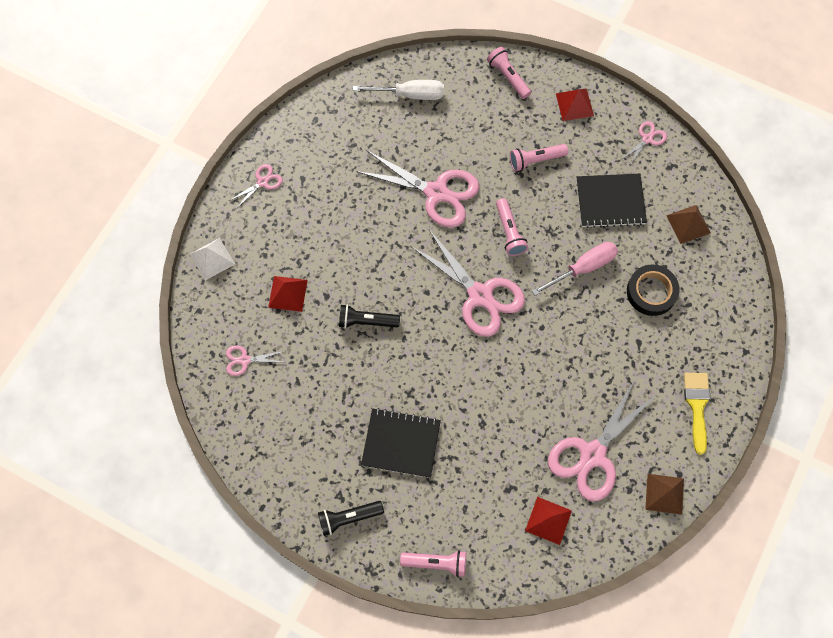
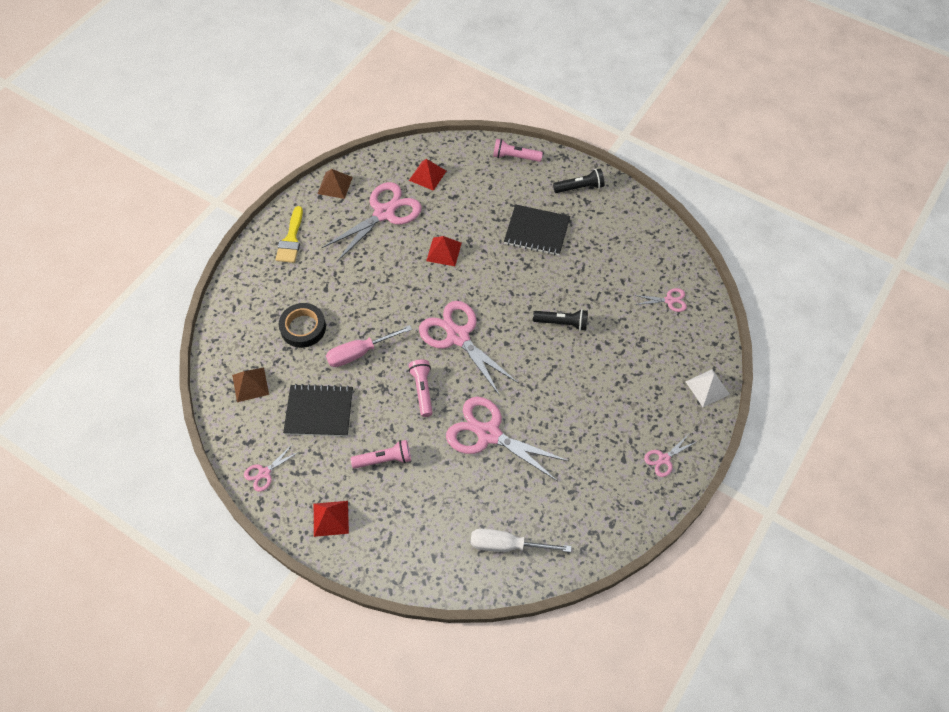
camera: 175 degrees left, 10 degrees down
red pyramid [268,276,308,312] -> red pyramid moved to [426,236,461,266]
pink flashlight [487,47,531,99] -> none

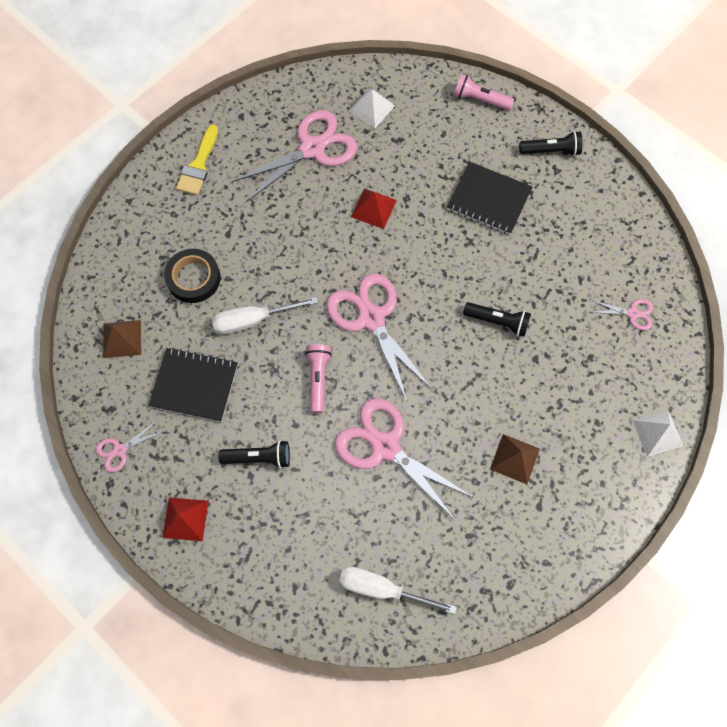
camera: 10 degrees right, 10 degrees up
brown pyramid [317,169,353,199] -> brown pyramid moved to [490,434,540,484]
pink screwdriver [326,325,412,367] -> white screwdriver [212,297,318,334]
pink flashlight [351,440,411,469] -> black flashlight [218,440,290,468]
red pyramid [409,159,446,191] -> white pyramid [348,89,395,128]
pink scissors [644,435,698,477] -> none

